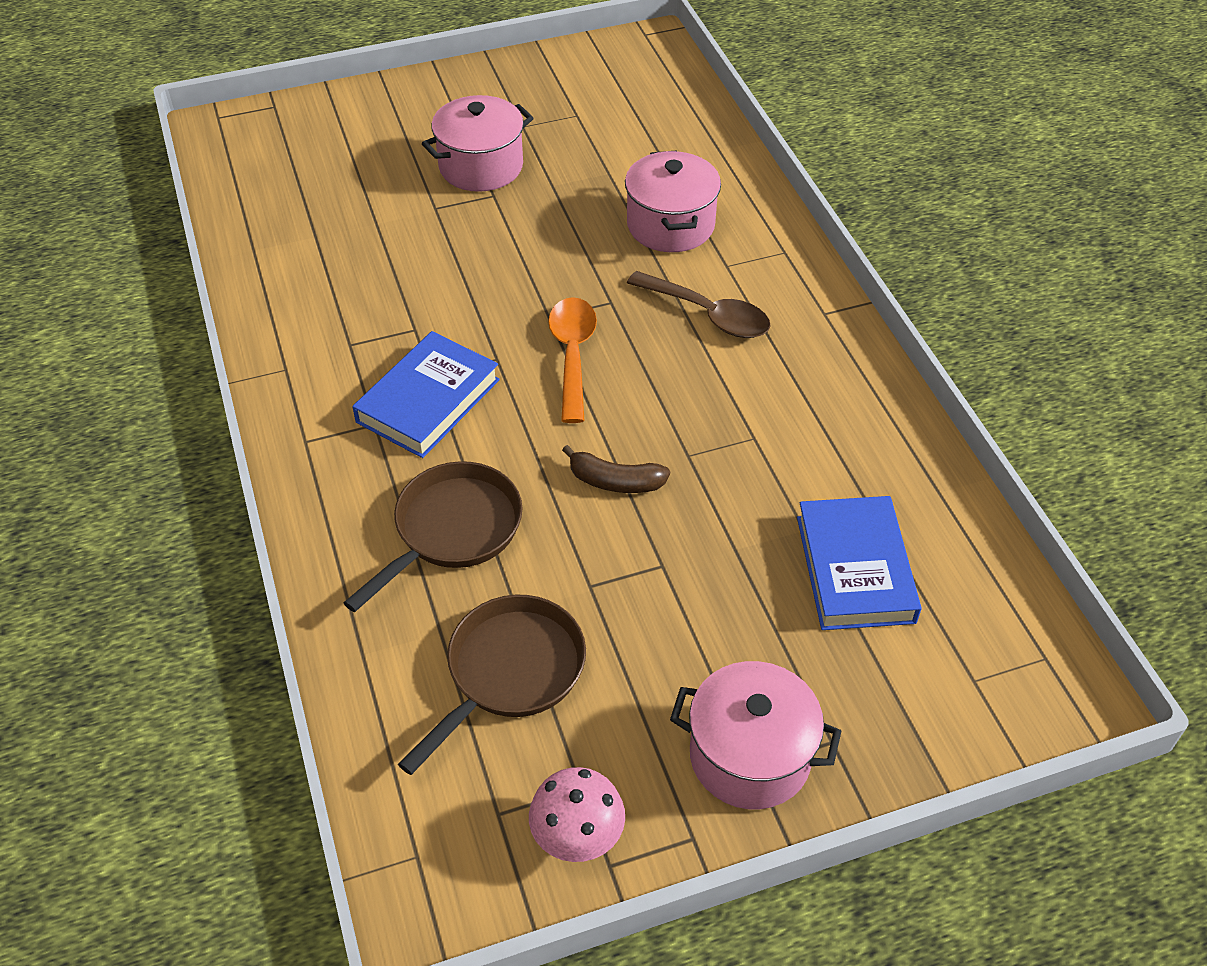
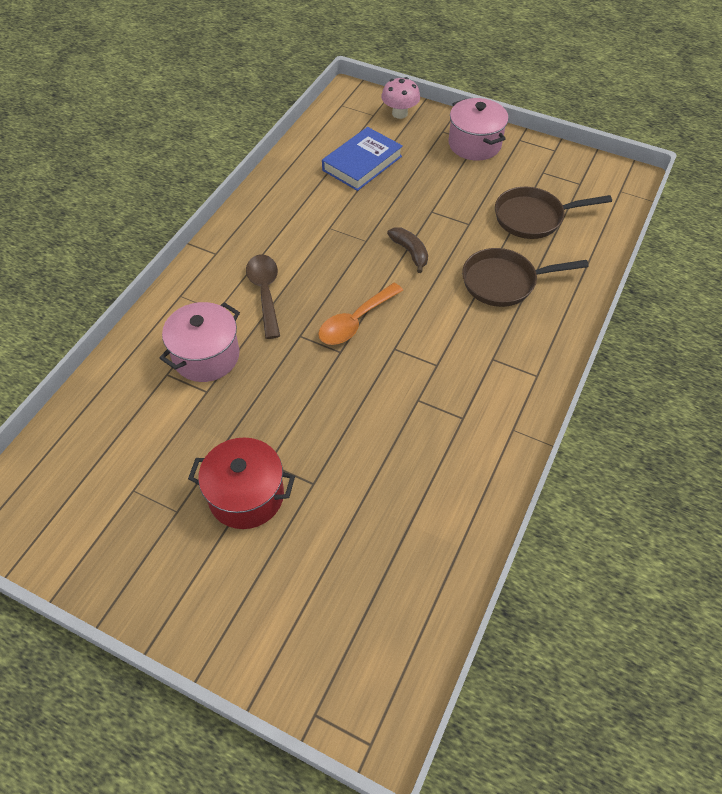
camera: 135 degrees left, 5 degrees up
blue book [352,331,500,458] -> none
pink pot [422,95,534,192] -> red pot [188,437,295,529]
pink mushroom [529,767,625,862] -> pink mushroom moved to [381,77,420,119]

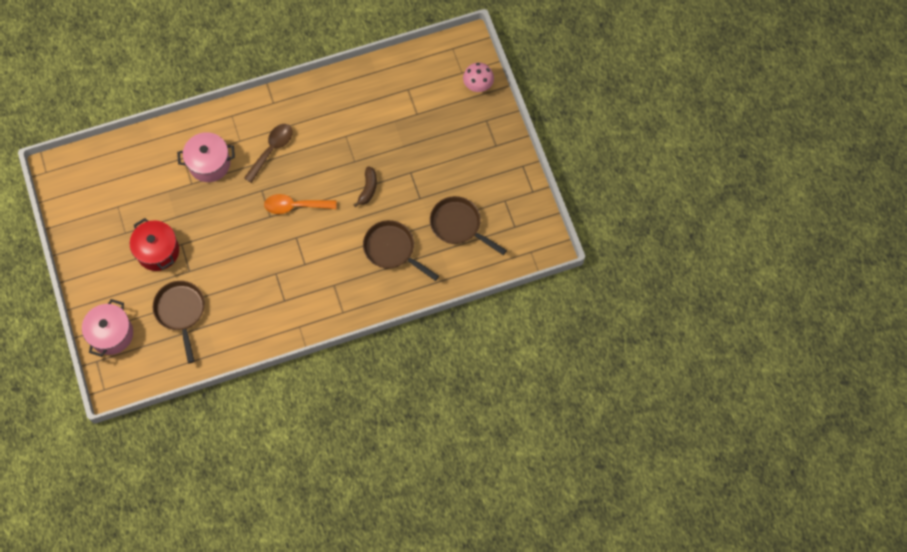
camera: 45 degrees right, 15 degrees up
blue book [322,127,403,191] -> none
pink pot [449,98,509,161] -> pink pot moved to [82,299,133,357]
none -> brown pan [153,281,205,363]

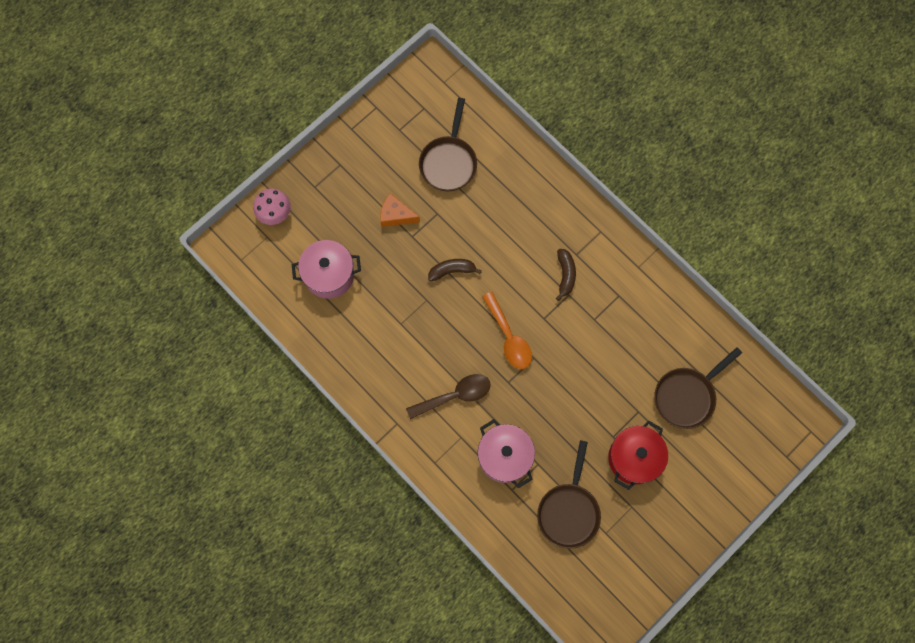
camera: 115 degrees left, 5 degrees up
pink pot [82,299,133,357] -> pink pot moved to [292,240,361,299]
brown spoon [244,124,293,183] -> brown spoon turned 150 degrees clockwise [406,374,491,419]
brown pan [363,220,439,281] -> brown pan moved to [537,440,601,549]
none -> orange cheese [380,193,420,227]
none -> brown banana [556,249,576,301]

